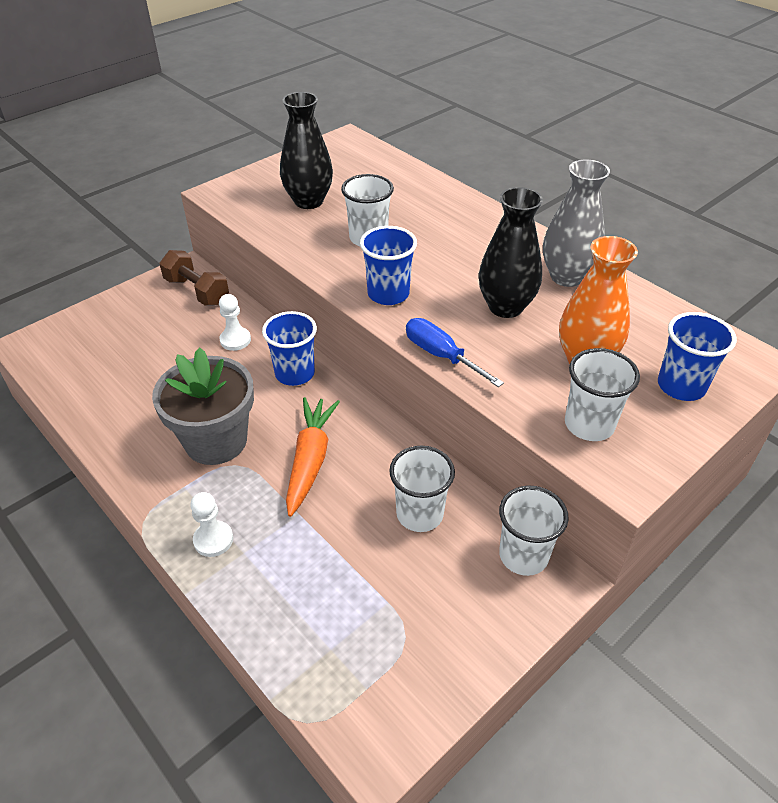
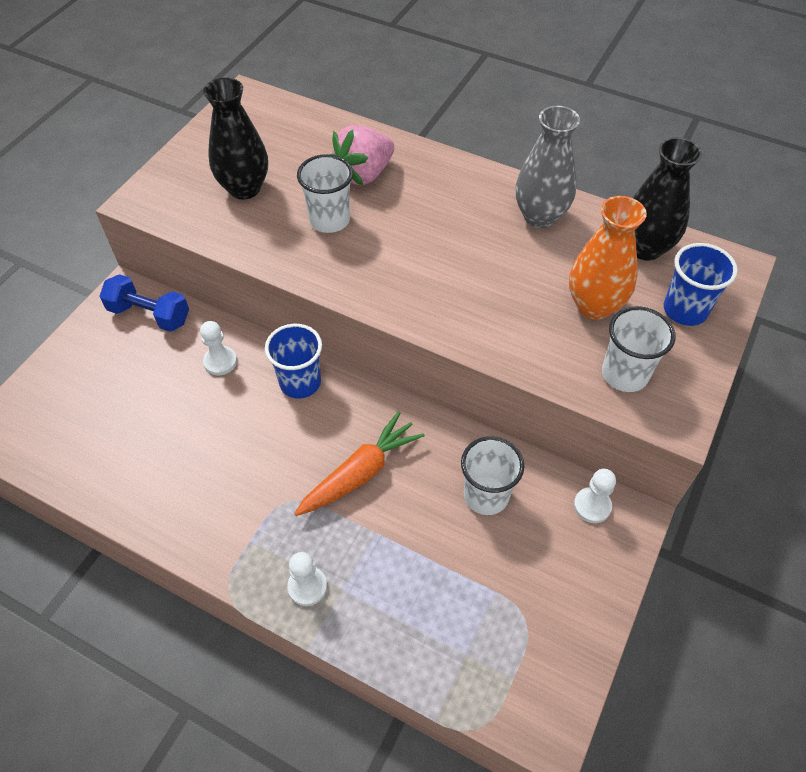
camera: 20 degrees left, 10 degrees up
grey flower pot [152,347,254,465] -> none
brown dumbbell [159,250,229,306] -> blue dumbbell [100,274,189,332]
orange carrot [286,397,340,517] -> orange carrot turned 60 degrees clockwise [294,411,425,516]
blue cup [360,226,417,305] -> none
blue screwdriver [406,318,504,387] -> none
black vase [479,187,543,318] -> black vase moved to [633,137,702,261]
white cup [499,486,569,576] -> white pawn [574,469,616,523]
none -> pink strawberry [330,125,394,186]

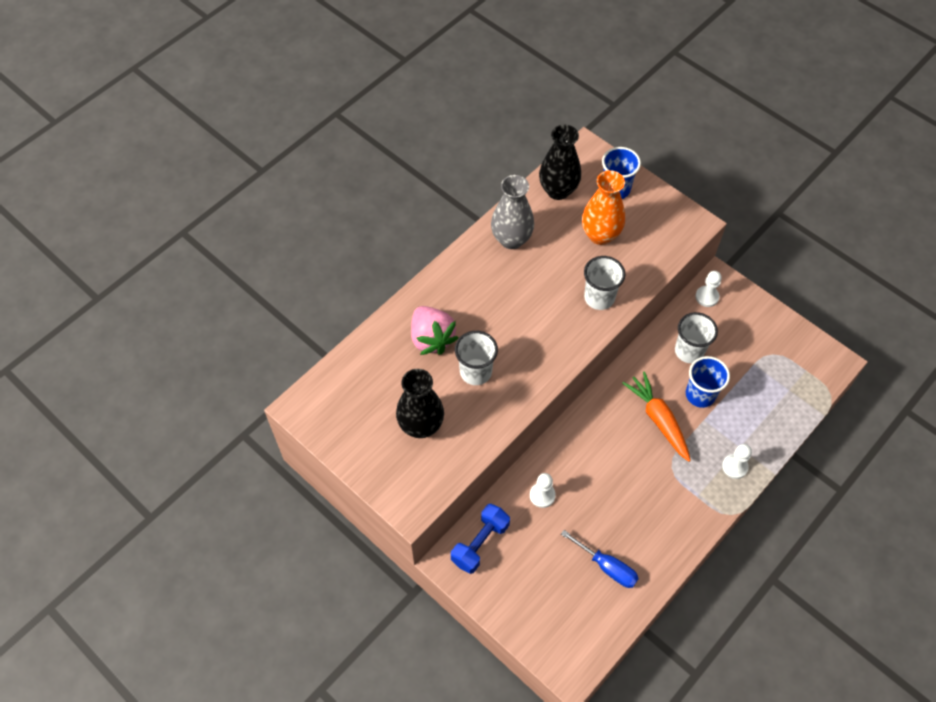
camera: 75 degrees left, 5 degrees up
blue cup [265,324,322,399] -> blue cup moved to [686,356,730,408]
white cup [602,306,676,392] -> white cup moved to [584,256,625,310]
none -> blue screwdriver [561,530,639,588]

